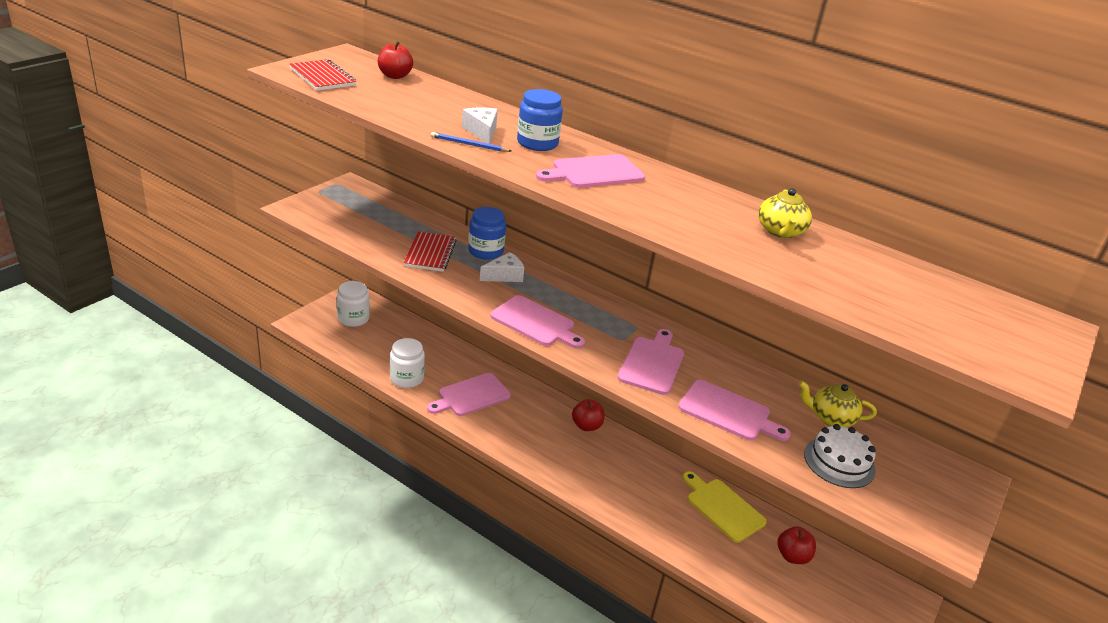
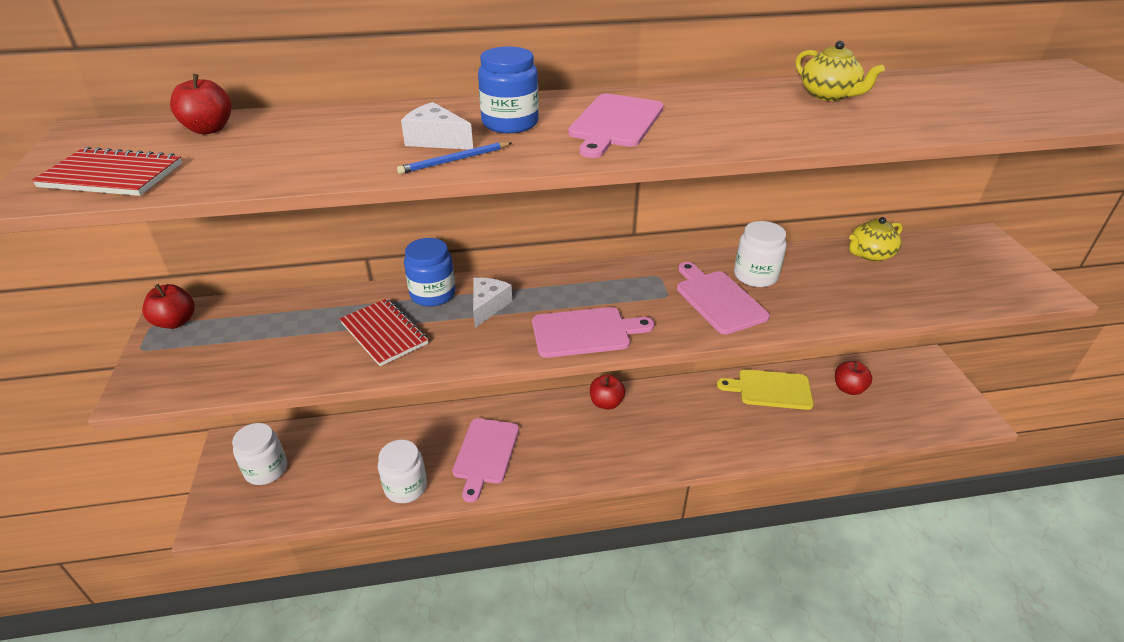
camera: 40 degrees left, 5 degrees up
pink cutting board [678,380,791,441] -> none
white cake [804,424,876,488] -> none
none -> red apple [142,284,195,329]
none -> white jar [734,221,787,287]

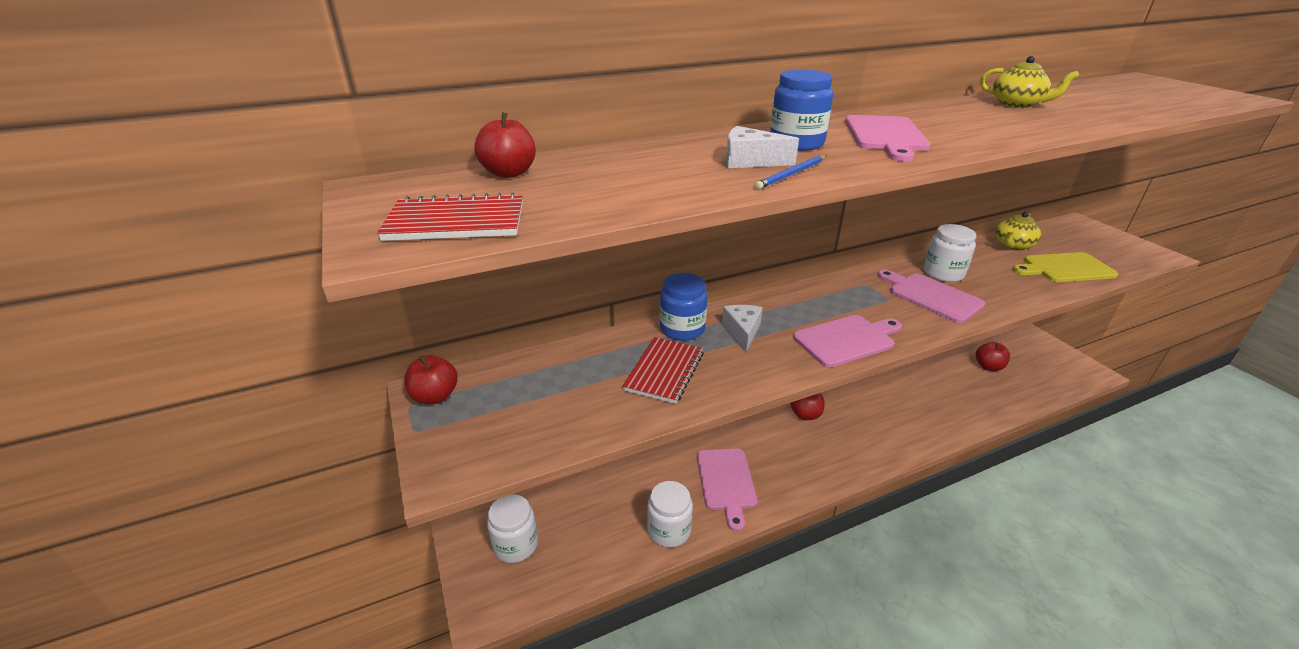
camera: 15 degrees left, 5 degrees down
red notebook [340,298,428,366] -> red notebook turned 75 degrees clockwise [622,337,704,404]
yellow cutting board [717,369,814,410] -> yellow cutting board moved to [1013,252,1118,282]

